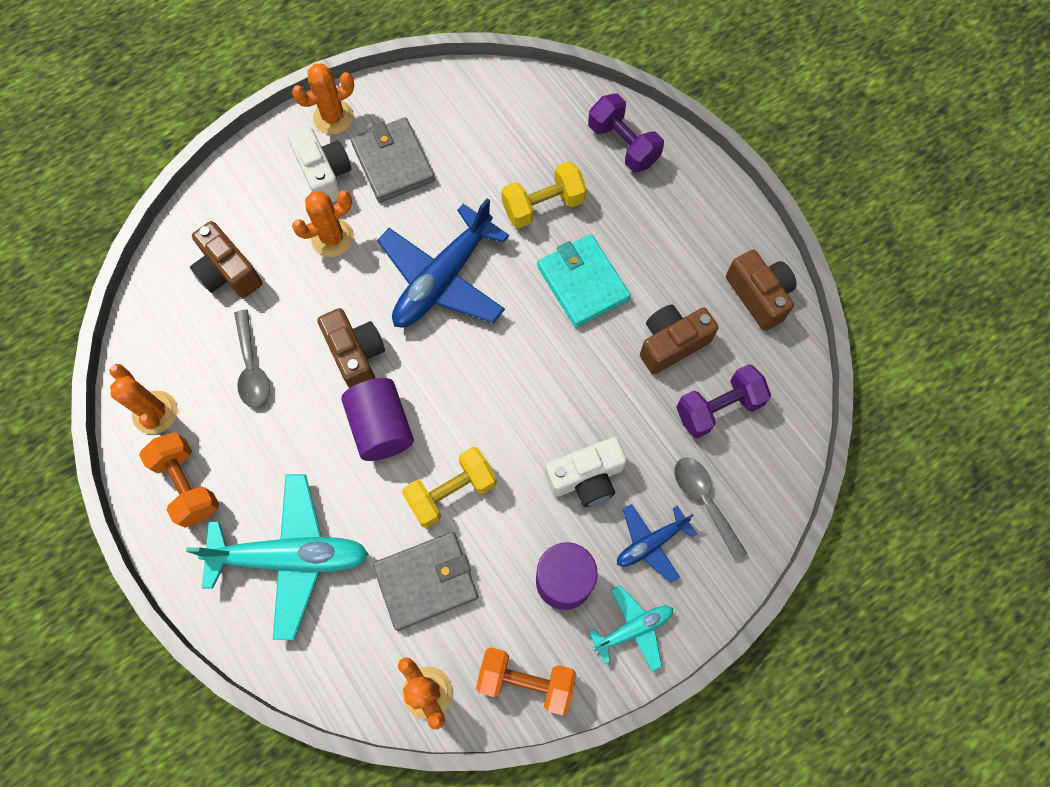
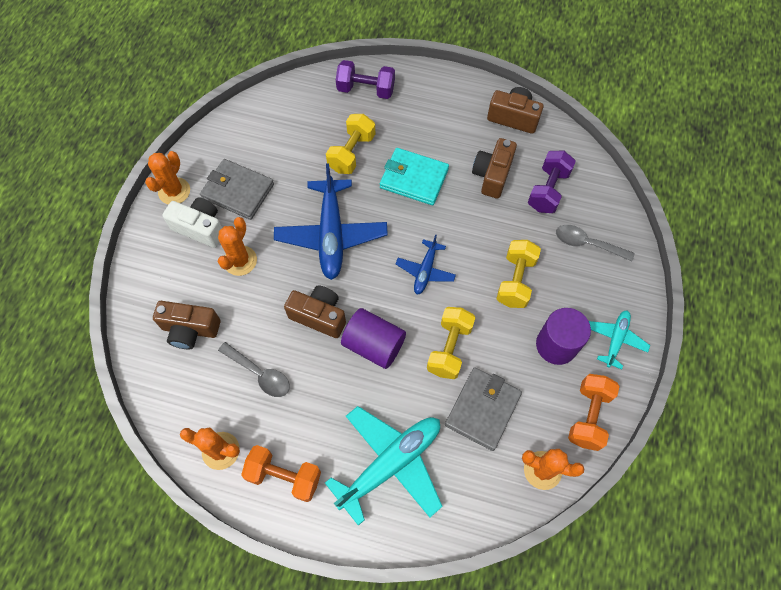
camera: 40 degrees left, 5 degrees down
orange dumbbell [476,647,577,715] -> orange dumbbell turned 45 degrees counterclockwise [568,374,620,451]
white camera [545,437,627,507] -> yellow dumbbell [496,240,541,308]
blue plane [617,504,697,583] -> blue plane moved to [396,234,456,295]

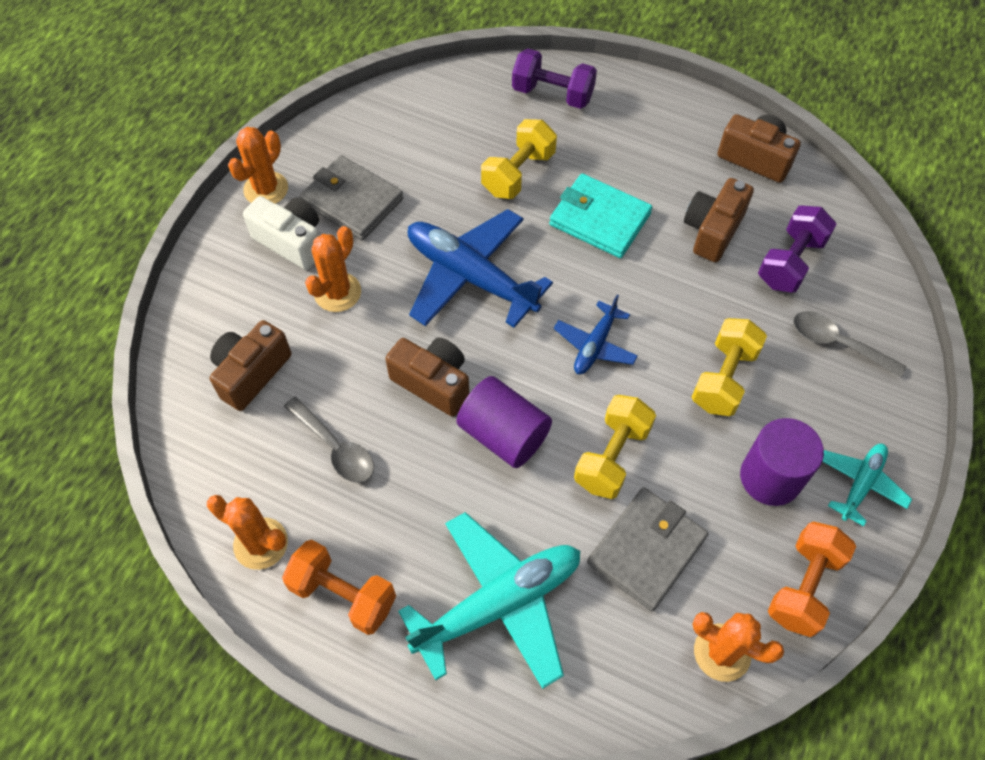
camera: 10 degrees right, 5 degrees down
brown camera [153,301,221,349] -> brown camera turned 105 degrees clockwise [210,320,292,411]
blue plane [274,163,388,280] -> blue plane turned 120 degrees clockwise [408,209,553,328]

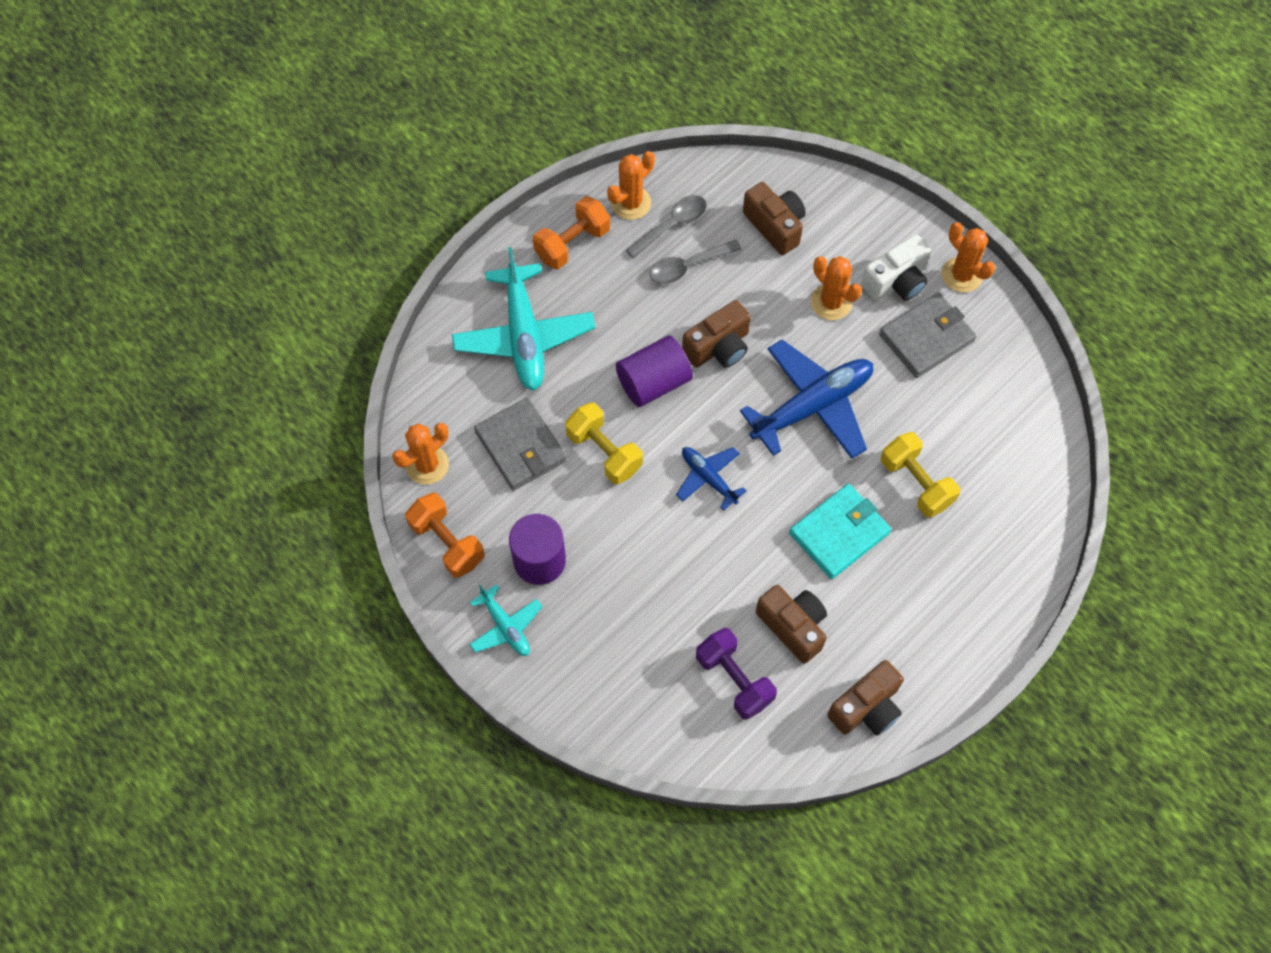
camera: 110 degrees right, 5 degrees up
purple dumbbell [512,49,597,109] -> none
yellow dumbbell [691,318,767,416] -> none
grey spoon [793,311,907,377] -> grey spoon moved to [626,195,707,259]

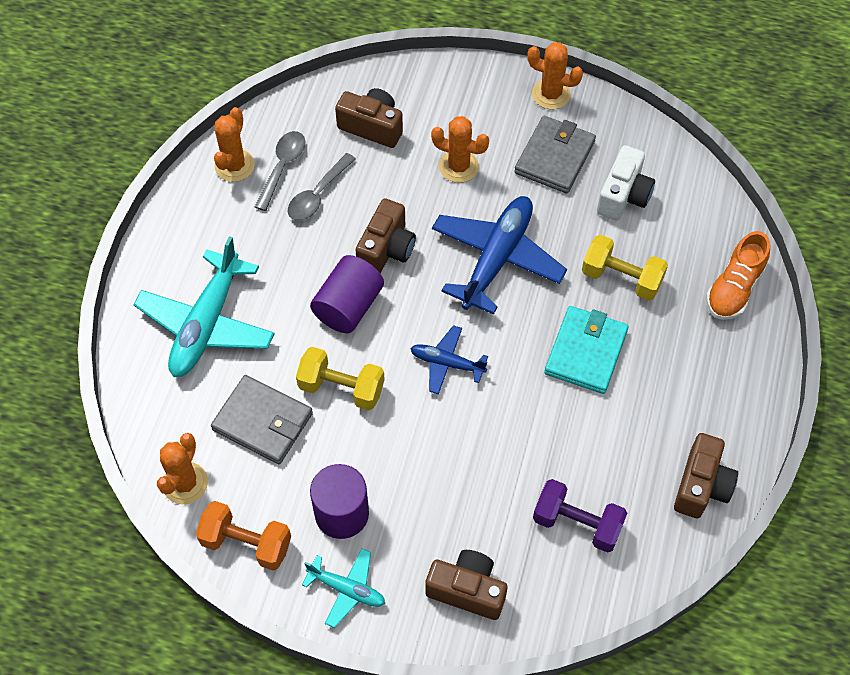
camera: 30 degrees left, 5 degrees down
turquoise plane [452,247,595,391] -> turquoise plane turned 60 degrees clockwise [133,236,275,377]
orange dumbbell [533,196,610,269] -> none
brown camera [756,585,827,664] -> brown camera moved to [425,550,507,620]
white camera [861,234,931,301] -> white camera moved to [597,145,655,221]
none -> orange shoe [706,231,770,320]

